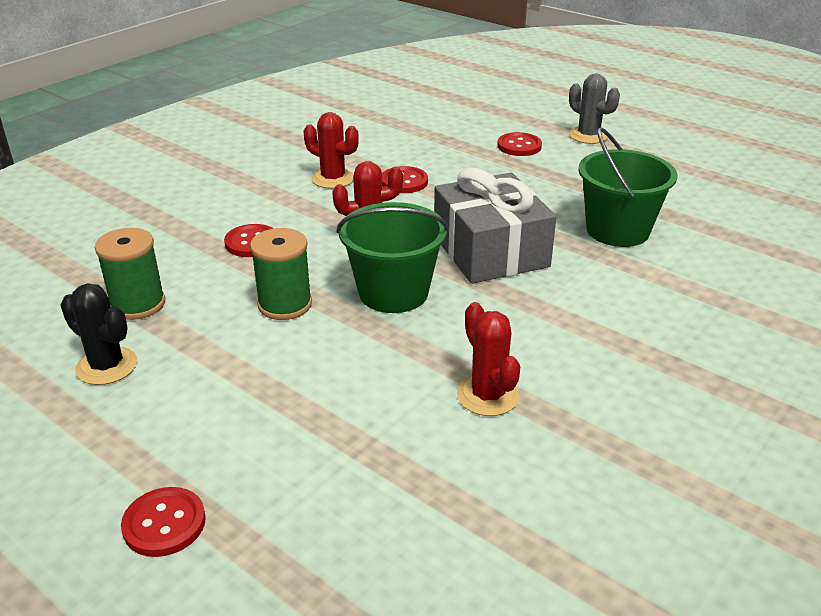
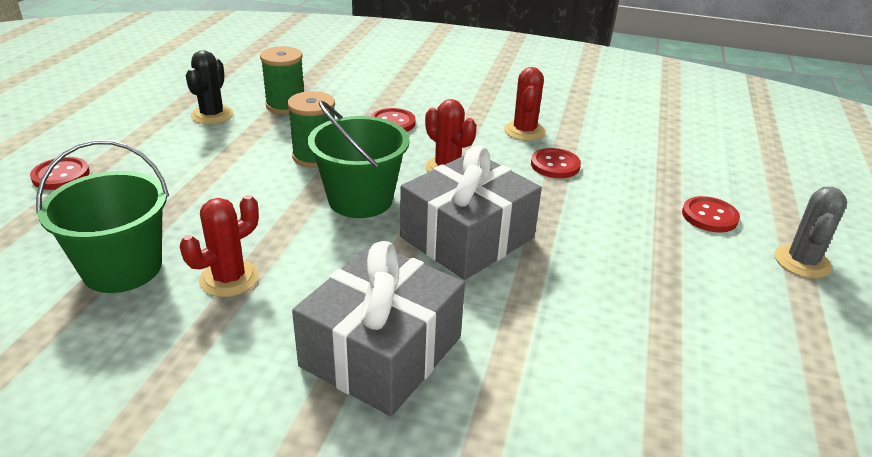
camera: 65 degrees right, 0 degrees up
green bucket [578,127,678,247] -> green bucket moved to [36,140,169,293]
none -> grey gift [292,241,465,416]

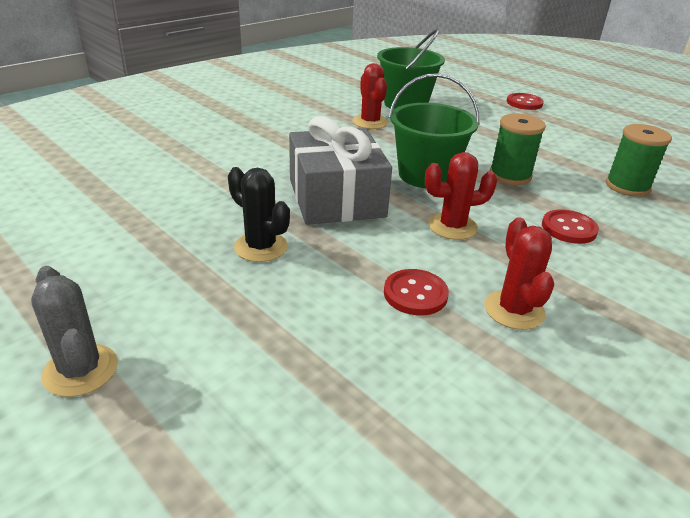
camera: 120 degrees right, 0 degrees up
black cactus [186,50,233,124] -> black cactus moved to [228,167,290,262]
grey gift [292,241,465,416] -> none
red cactus [504,67,546,141] -> red cactus turned 45 degrees clockwise [484,217,554,330]
red button [682,196,740,232] -> none

